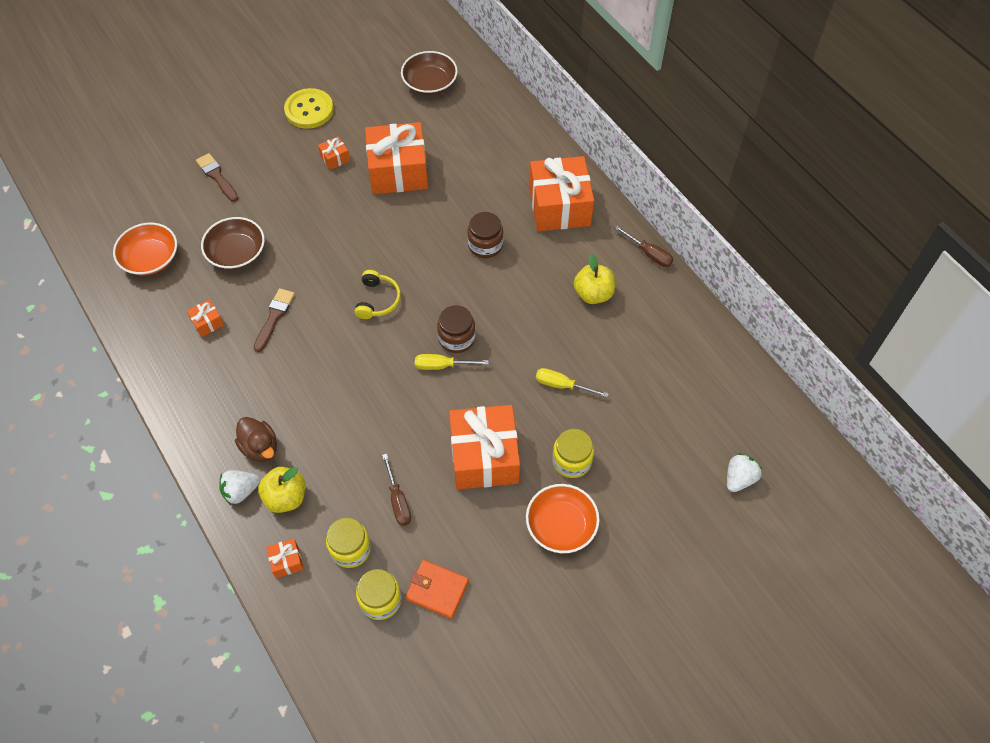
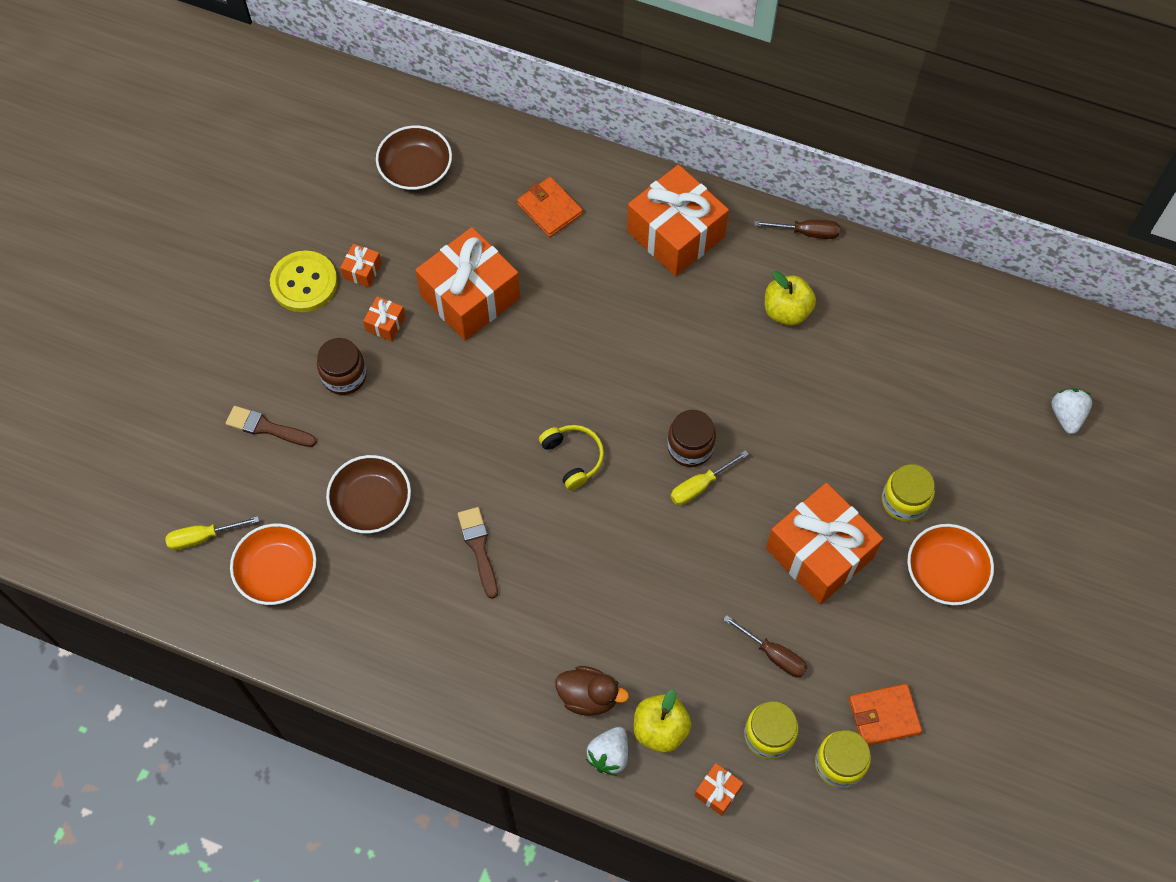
camera: 35 degrees left, 5 degrees up
orange gift [187,299,224,337] -> orange gift moved to [340,244,382,287]
brown jar [467,212,503,258] -> brown jar moved to [317,338,367,395]
yellow screwdriver [536,368,609,397] -> yellow screwdriver moved to [165,516,259,550]
none -> orange wallet [517,177,583,237]

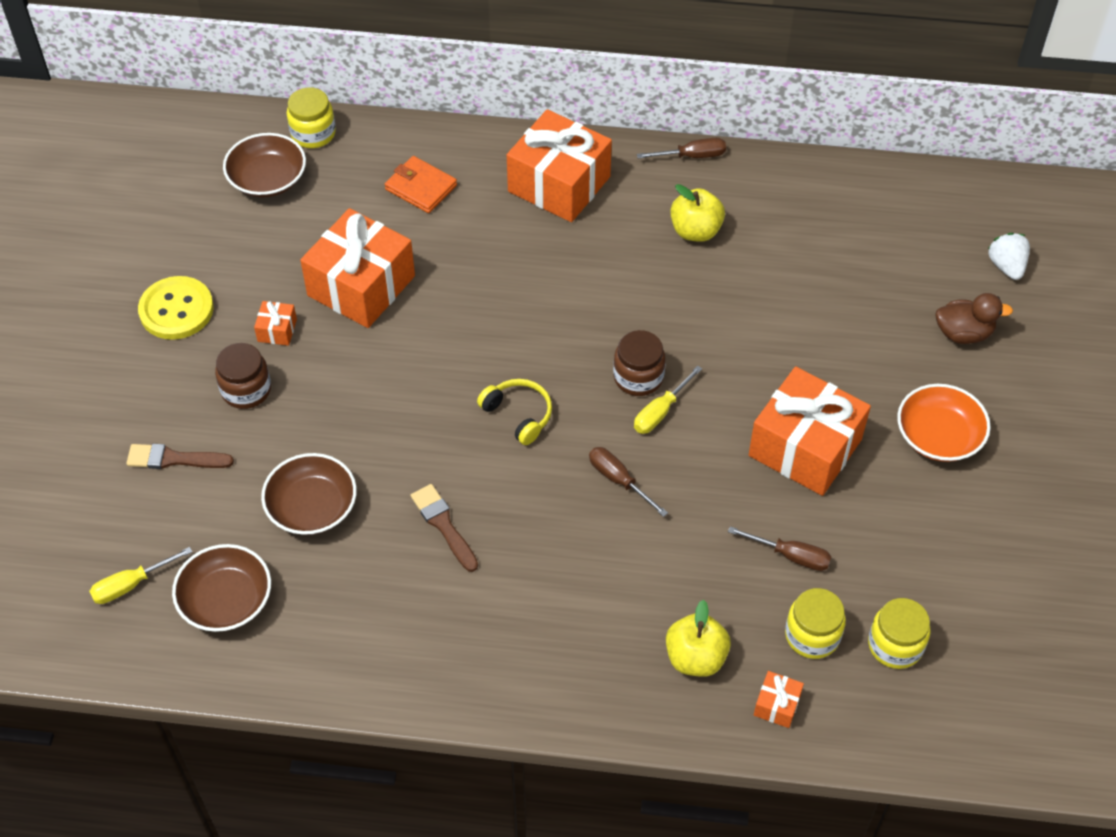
camera: 15 degrees left, 10 degrees down
orange bowl [230,524,316,605] -> brown bowl [172,544,271,632]
orange gift [340,244,382,287] -> none
brown duck [555,666,629,716] -> brown duck moved to [935,293,1013,344]
white strawberry [586,727,628,776] -> none
orange wallet [849,684,922,746] -> none
yellow jar [882,464,935,522] -> yellow jar moved to [287,87,336,148]
none -> brown screwdriver [589,447,668,517]

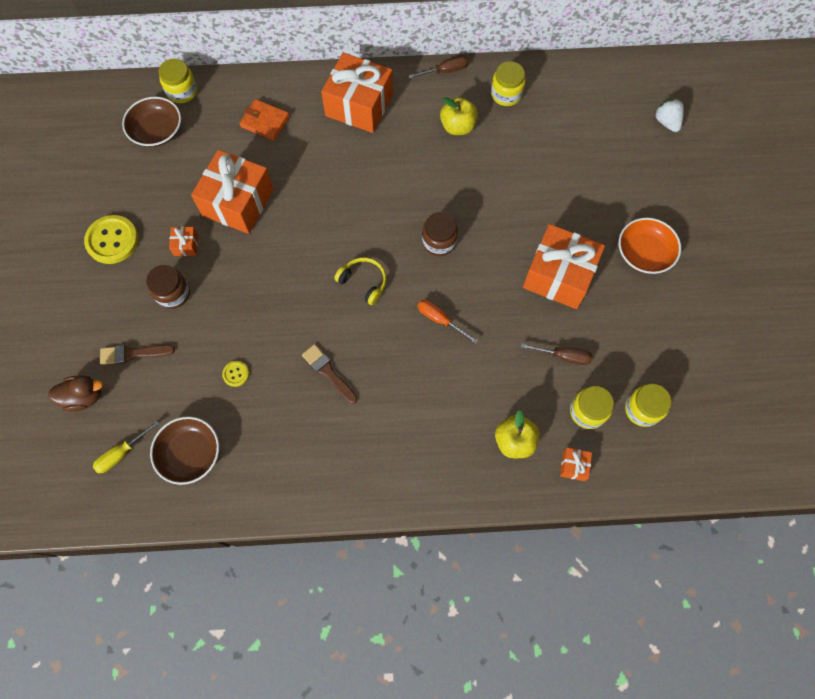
camera: 10 degrees left, 15 degrees up
brown bowl [261,453,357,535] -> yellow button [222,361,249,387]
brown screwdriver [589,447,668,517] -> orange screwdriver [418,300,478,344]
yellow screwdriver [634,365,702,434] -> none
brown duck [935,293,1013,344] -> brown duck moved to [48,375,103,412]
none -> yellow jar [491,61,526,106]

